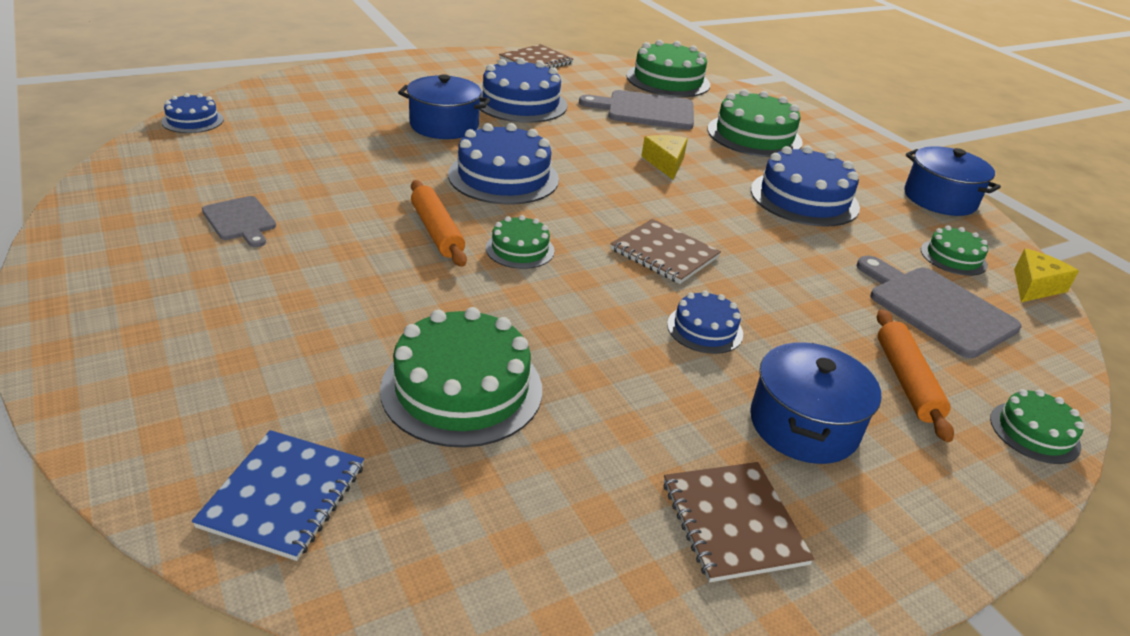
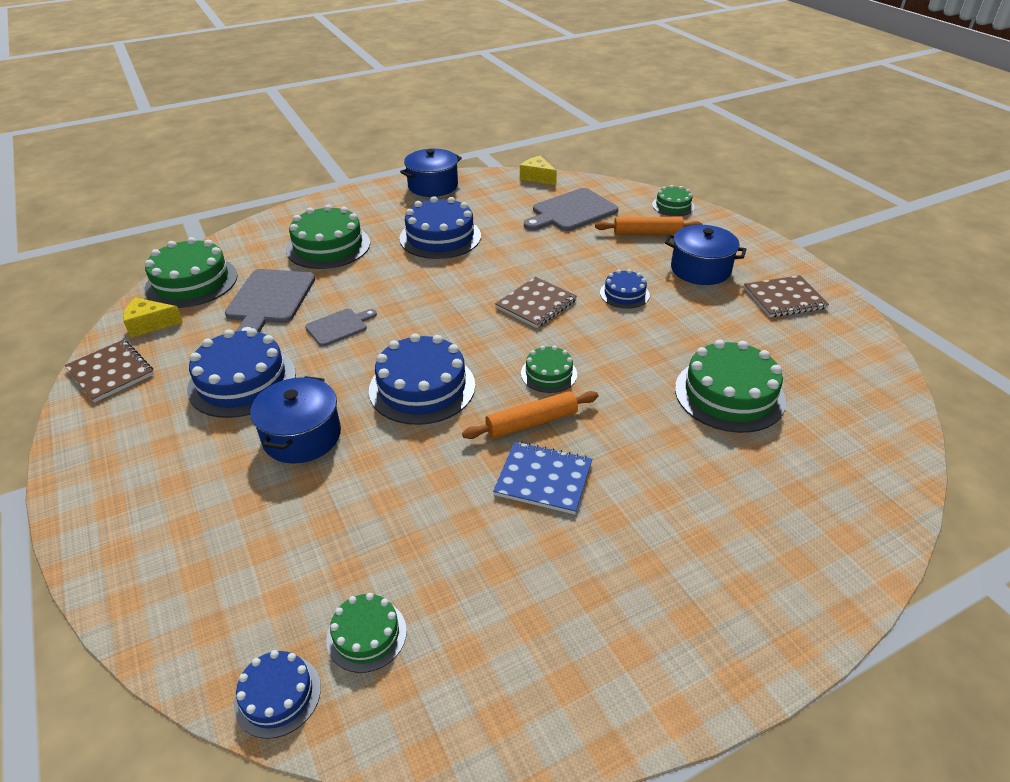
camera: 85 degrees left, 5 degrees up
blue notebook [192,430,364,561] -> blue notebook moved to [493,441,592,514]
grey cutting board [202,196,276,247] -> grey cutting board moved to [305,309,377,347]
yellow cheese [641,135,688,180] -> yellow cheese moved to [123,297,183,338]
green cake [921,226,988,276] -> green cake moved to [326,593,407,673]

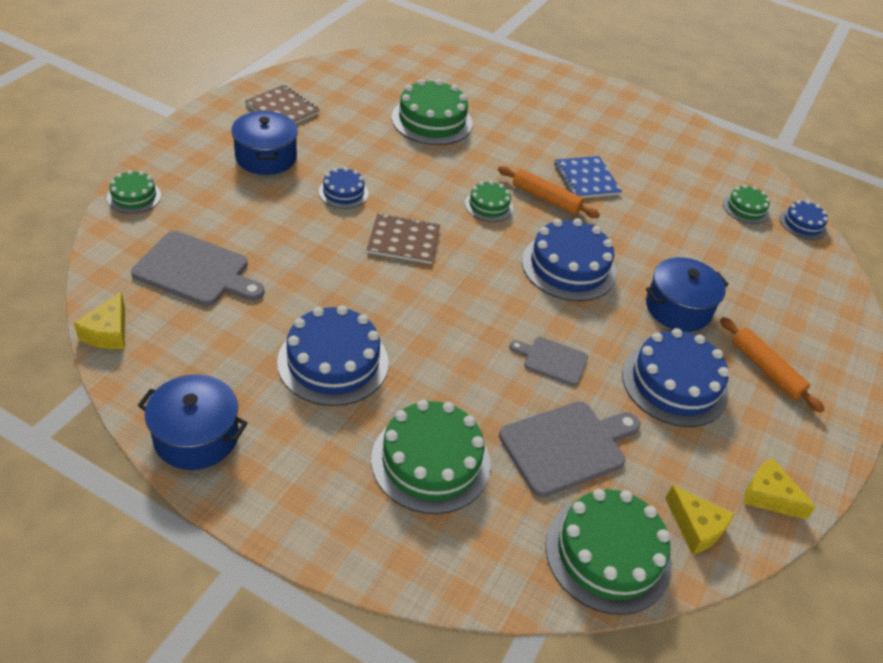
camera: 130 degrees left, 5 degrees up
brown notebook [65,340,154,403] -> yellow cheese [743,458,816,520]
orange rolling pin [595,217,703,235] -> orange rolling pin moved to [720,317,825,413]

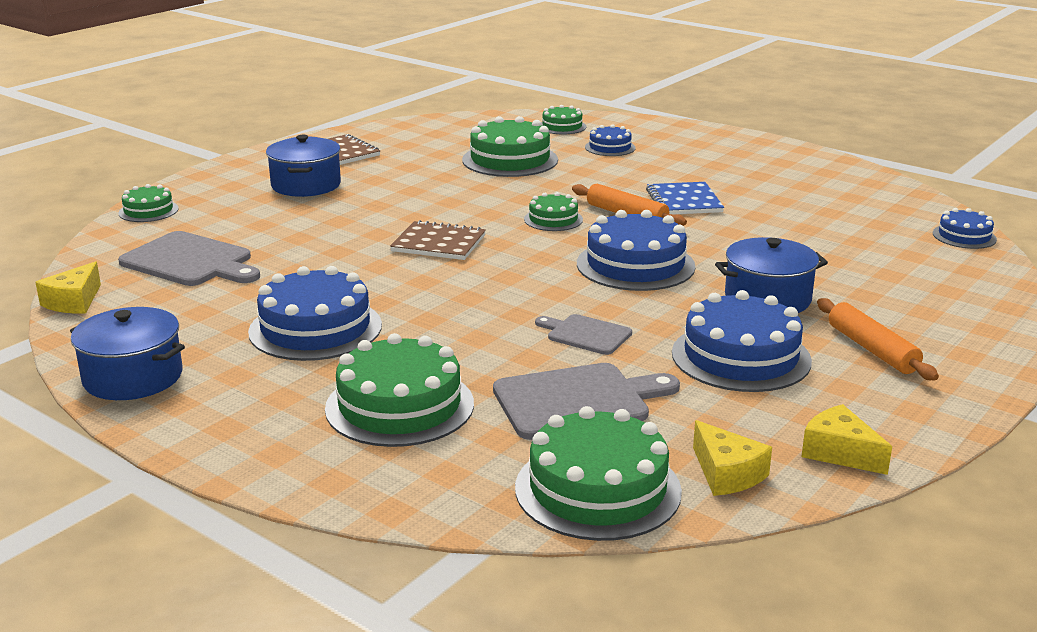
camera: 15 degrees right, 20 degrees down
blue cake [319,167,368,209] -> blue cake moved to [585,124,636,156]
green cake [723,185,770,224] -> green cake moved to [541,105,586,135]

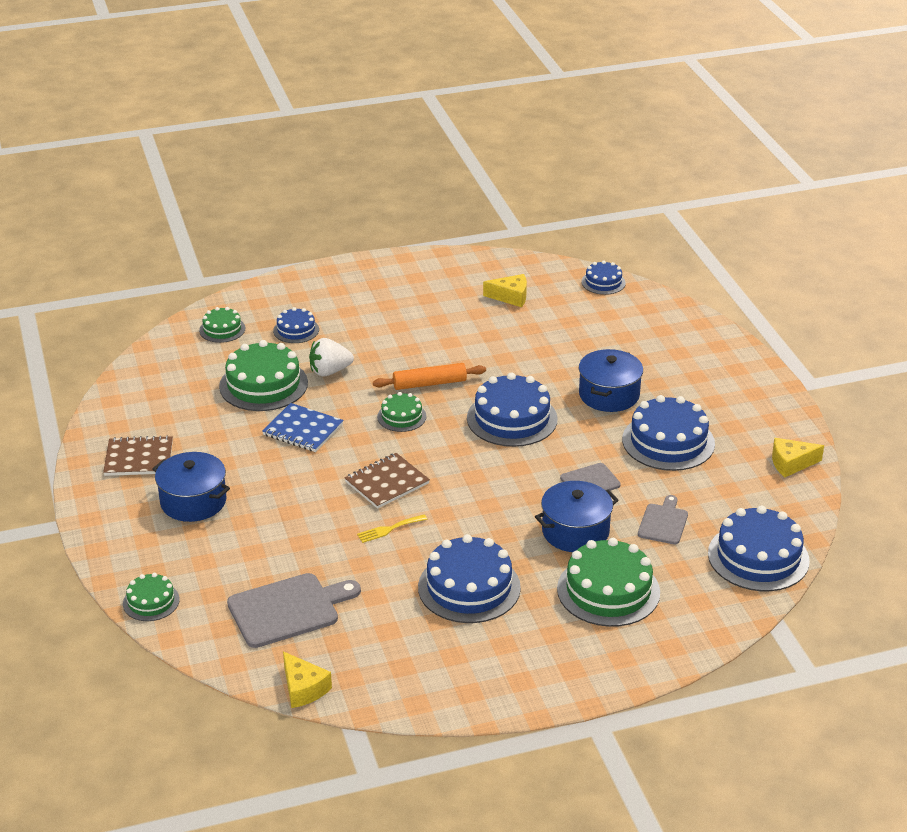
camera: 55 degrees left, 10 degrees up
blue pot [70,307,185,400] -> blue pot moved to [535,481,619,552]
grey cutting board [493,363,680,440] -> grey cutting board [638,495,688,544], size x0.58
green cake [515,406,682,541] -> blue cake [708,505,810,591]
blue notebook [646,182,724,214] -> blue notebook moved to [262,403,344,452]
yellow cheese [693,420,772,496] -> yellow cheese moved to [483,274,527,307]
orange rolling pin [817,298,939,380] -> none
none -> white strawberry [309,338,354,376]
none -> yellow fork [357,514,428,543]

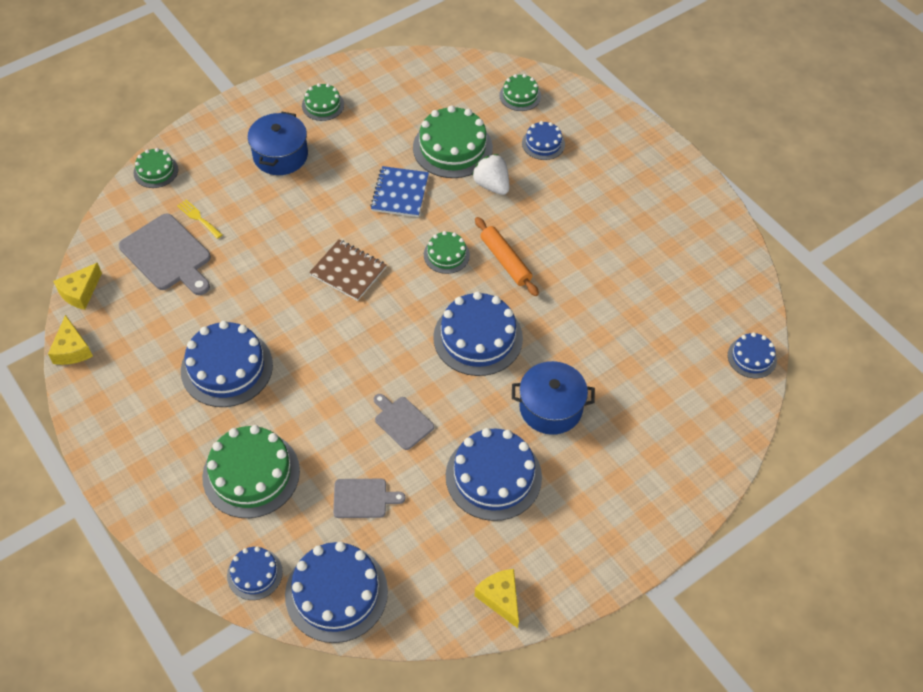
camera: 70 degrees right, 20 degrees up
brown notebook [103,436,173,476] -> green cake [302,83,344,121]
yellow fork [357,514,428,543] -> yellow fork moved to [177,199,223,239]
yellow cheese [483,274,527,307] -> yellow cheese moved to [48,315,93,365]
blue pot [535,481,619,552] -> none
none -> blue cake [227,546,283,600]

